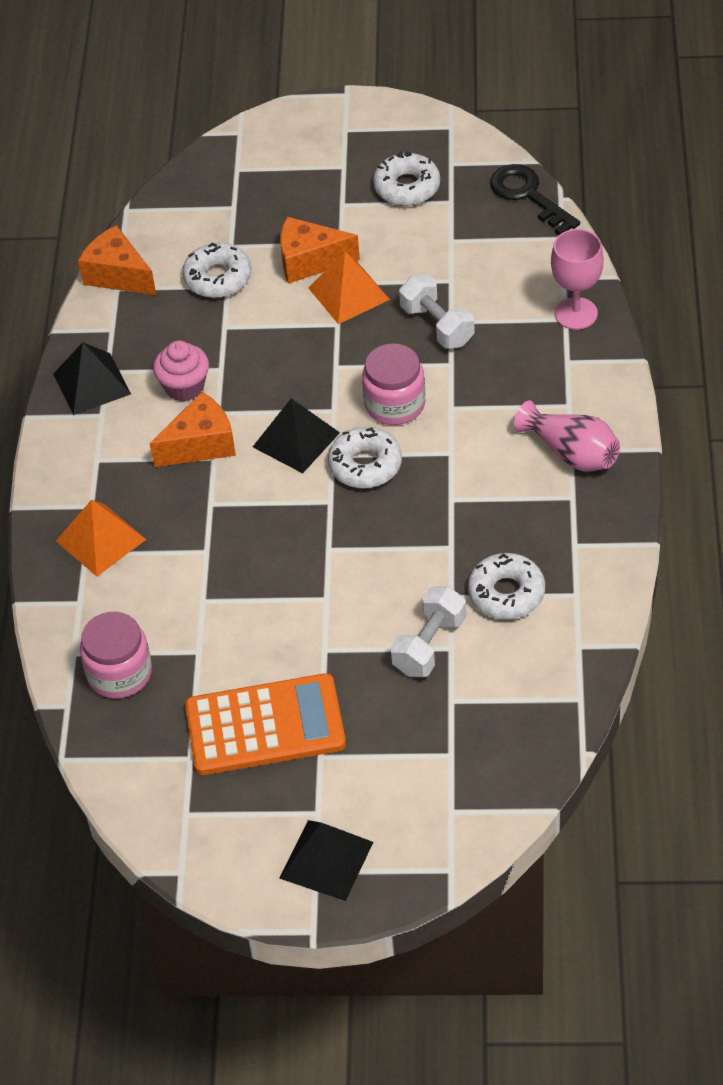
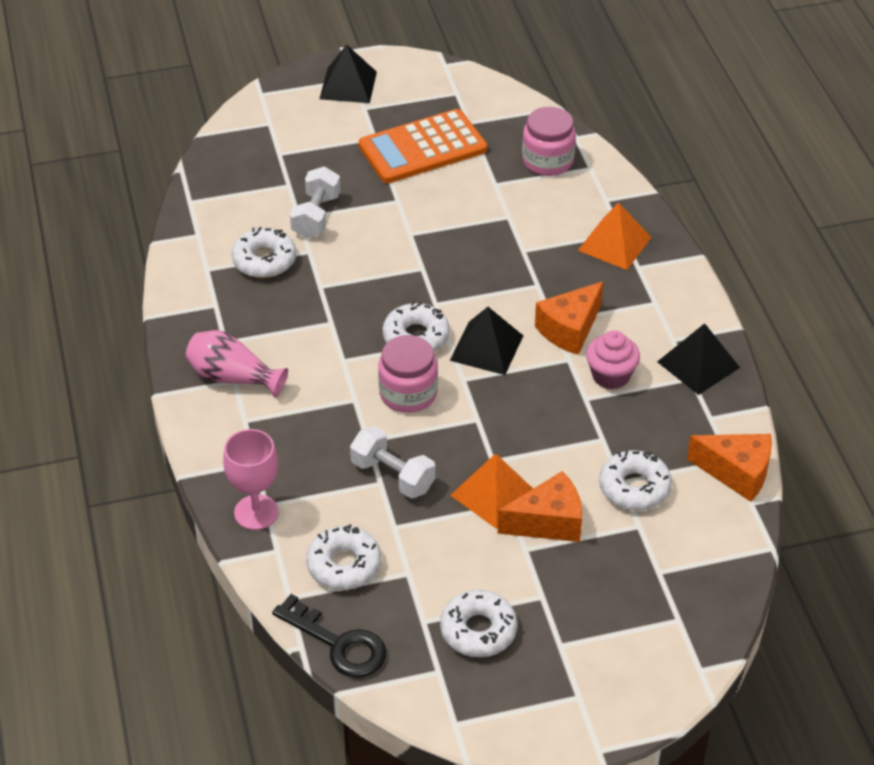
camera: 160 degrees right, 5 degrees down
none -> white donut [306,524,381,590]

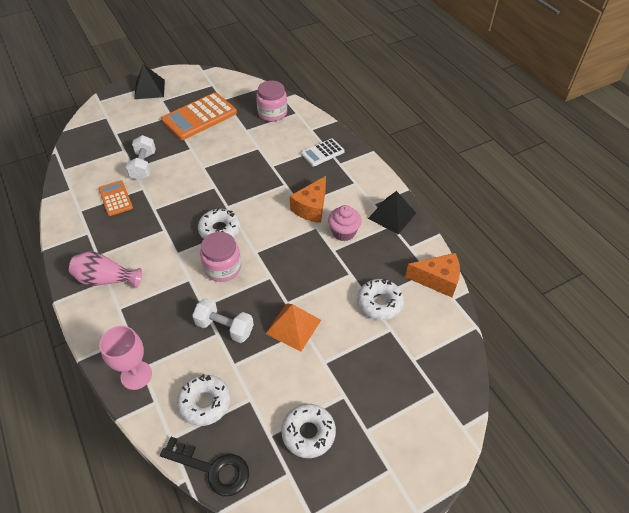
camera: 15 degrees left, 5 degrees up
white donut [231,227,296,278] -> orange calculator [99,180,133,216]
black pyramid [450,307,523,375] -> none
orange cheese [498,471,582,542] -> none
orange pyramid [578,203,652,270] -> white calculator [301,138,345,167]

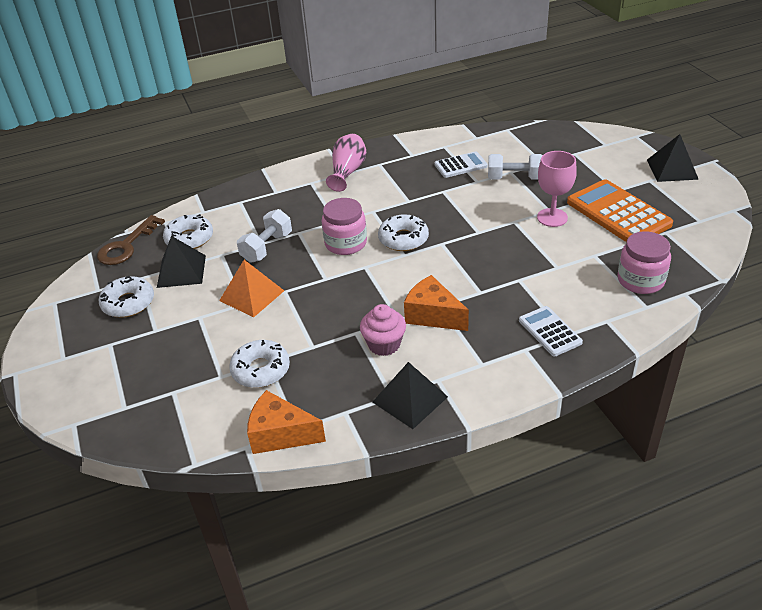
camera: 100 degrees right, 10 degrees down
orange calculator [99,180,133,216] -> white calculator [434,151,488,178]
pink goblet [99,326,152,390] -> pink goblet moved to [537,151,577,227]
black key [160,437,249,496] -> brown key [97,215,165,265]
orange cheese [405,253,460,297] -> orange cheese turned 90 degrees clockwise [247,390,326,454]
none -> black pyramid [157,236,206,288]

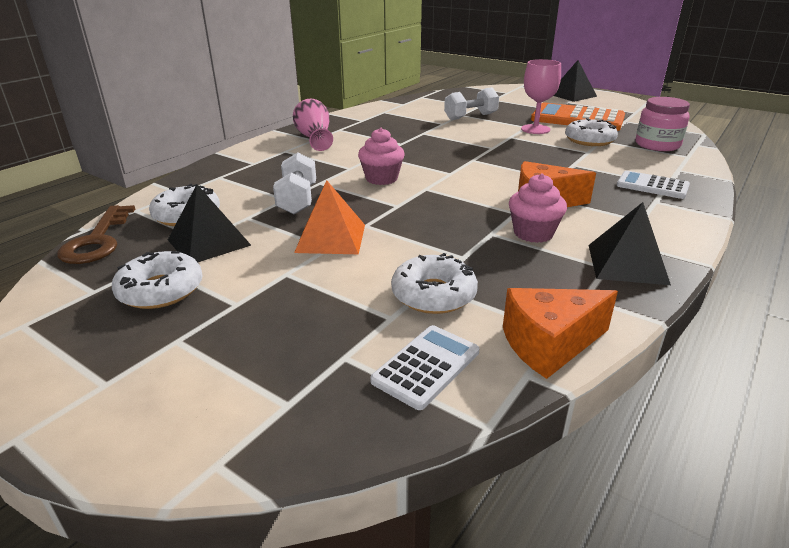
camera: 35 degrees left, 10 degrees down
pink jar [322,198,367,255] -> pink cupcake [358,128,404,185]
white donut [378,214,429,251] -> white donut moved to [565,118,618,146]
white calculator [434,151,488,178] -> white calculator moved to [370,325,479,410]

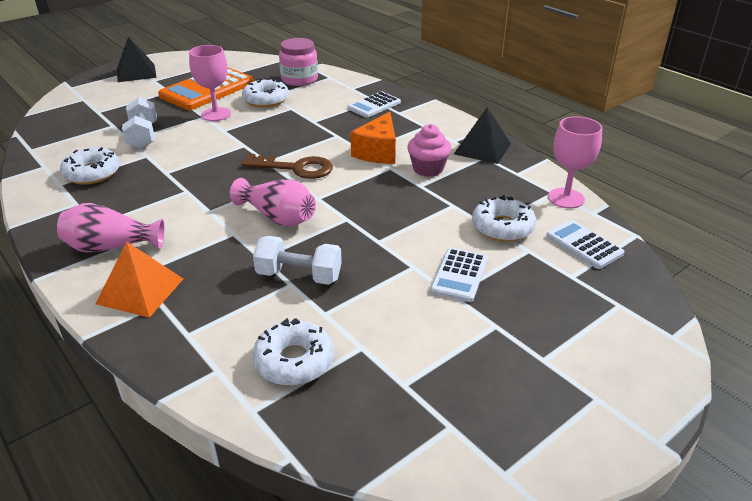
camera: 75 degrees left, 5 degrees up
brown key [57,205,135,264] -> brown key moved to [241,154,333,179]
white donut [112,251,203,309] -> white donut moved to [60,147,120,185]
black pyramid [168,184,251,262] -> none
orange pyramid [294,180,365,254] -> orange pyramid moved to [96,242,183,318]
pink cupcake [358,128,404,185] -> pink vase [230,178,316,227]
orange cheese [503,288,618,379] -> pink goblet [548,116,602,208]
none -> white calculator [430,248,488,302]

